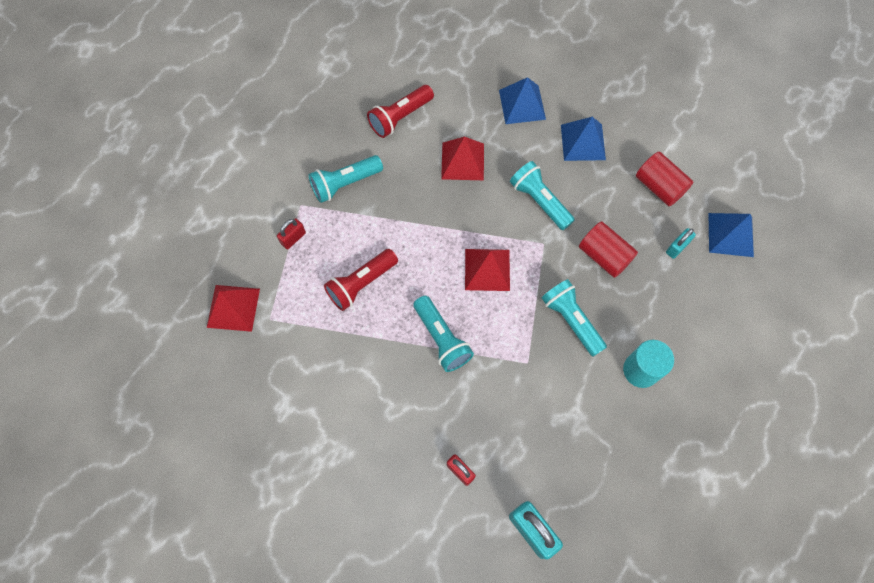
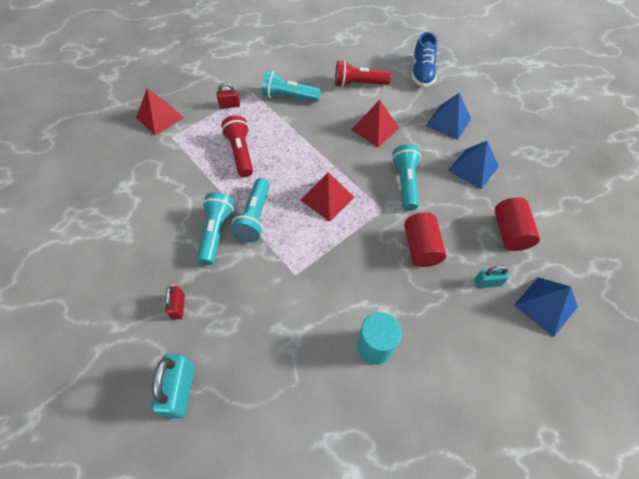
camera: 40 degrees right, 10 degrees down
red flashlight [324,249,398,311] -> red flashlight turned 75 degrees clockwise [221,115,253,177]
turquoise flashlight [541,279,607,356] -> turquoise flashlight moved to [197,192,234,265]
none -> blue shoe [412,32,437,87]

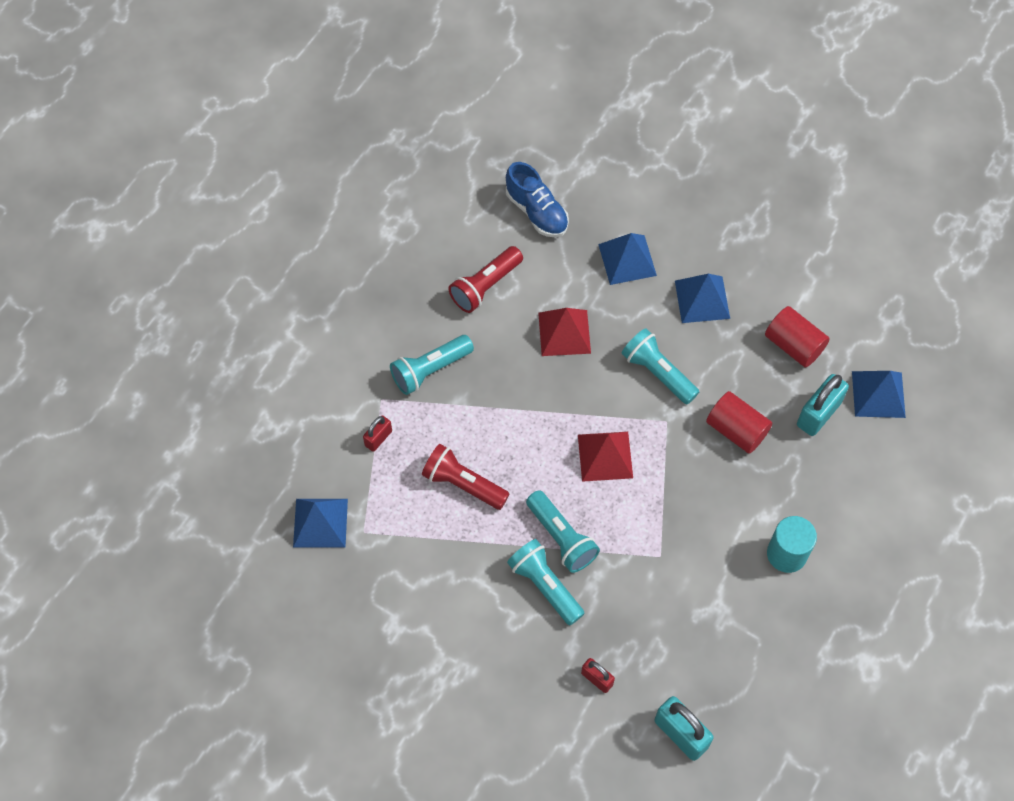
camera: 45 degrees left, 5 degrees up
red pyramid [136,88,184,136] -> blue pyramid [293,499,348,548]
turquoise padlock [474,266,509,288] -> turquoise padlock [797,374,849,436], size x1.73

